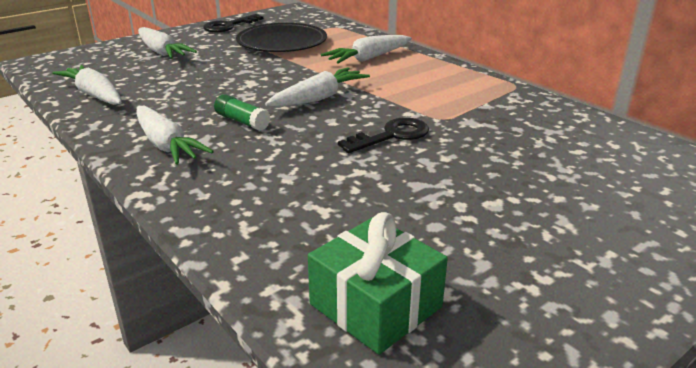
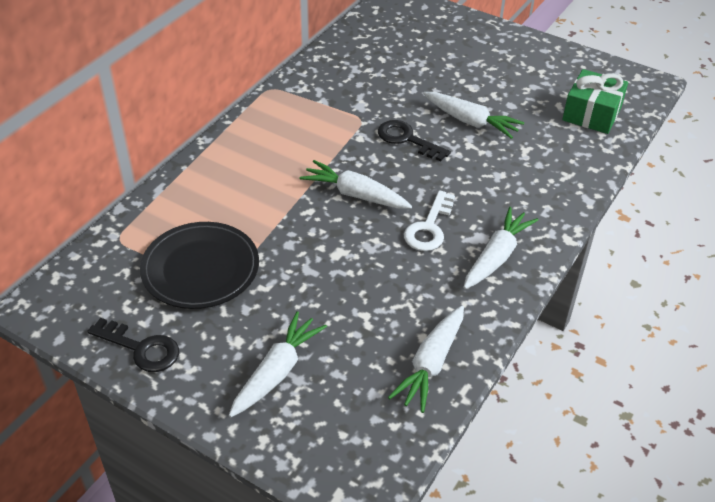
camera: 110 degrees left, 15 degrees up
green glue stick [214,94,271,131] -> white key [404,190,455,251]
white carrot [321,35,412,64] -> white carrot moved to [423,92,524,139]

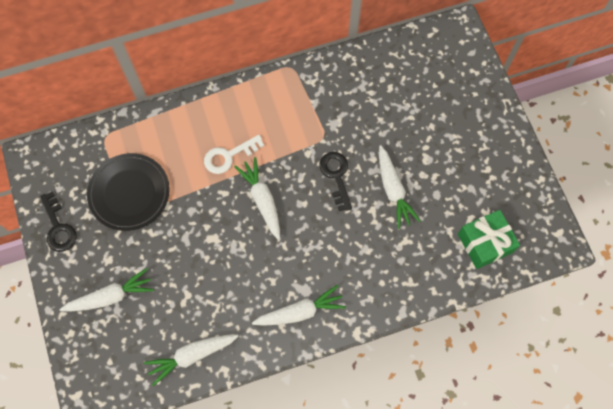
camera: 40 degrees right, 25 degrees up
white key [404,190,455,251] -> white key moved to [204,135,264,174]

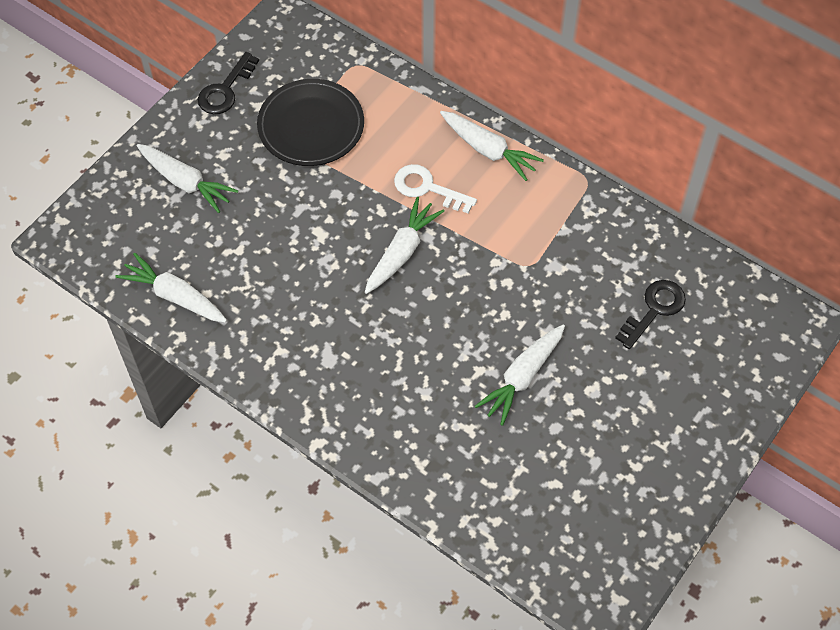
camera: 55 degrees right, 10 degrees down
white carrot [252,285,346,326] -> white carrot moved to [440,111,544,181]
black key [319,152,352,211] -> black key moved to [615,280,686,349]
green gift [458,210,520,269] -> none

